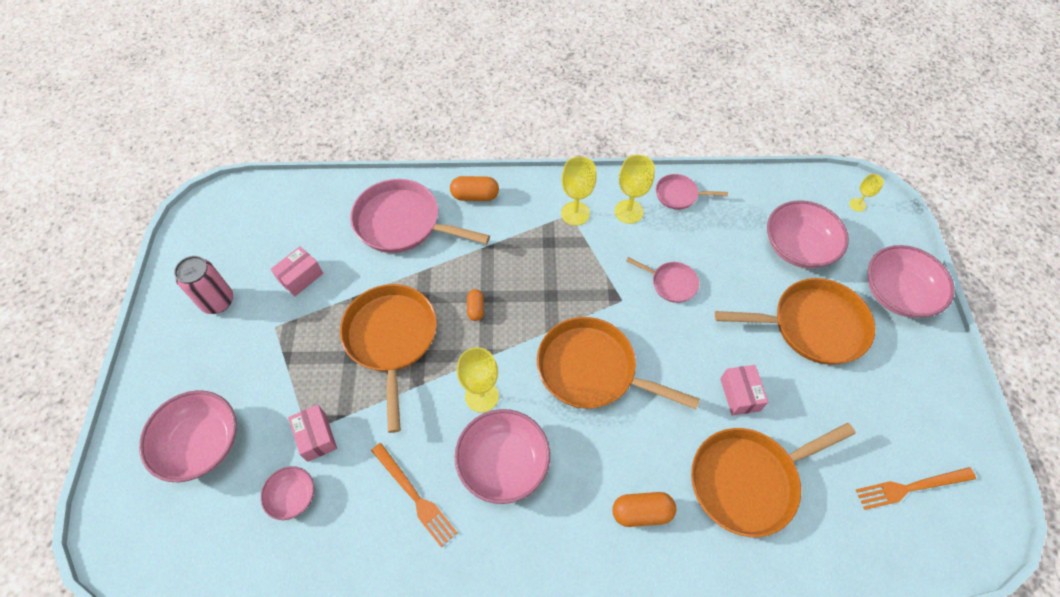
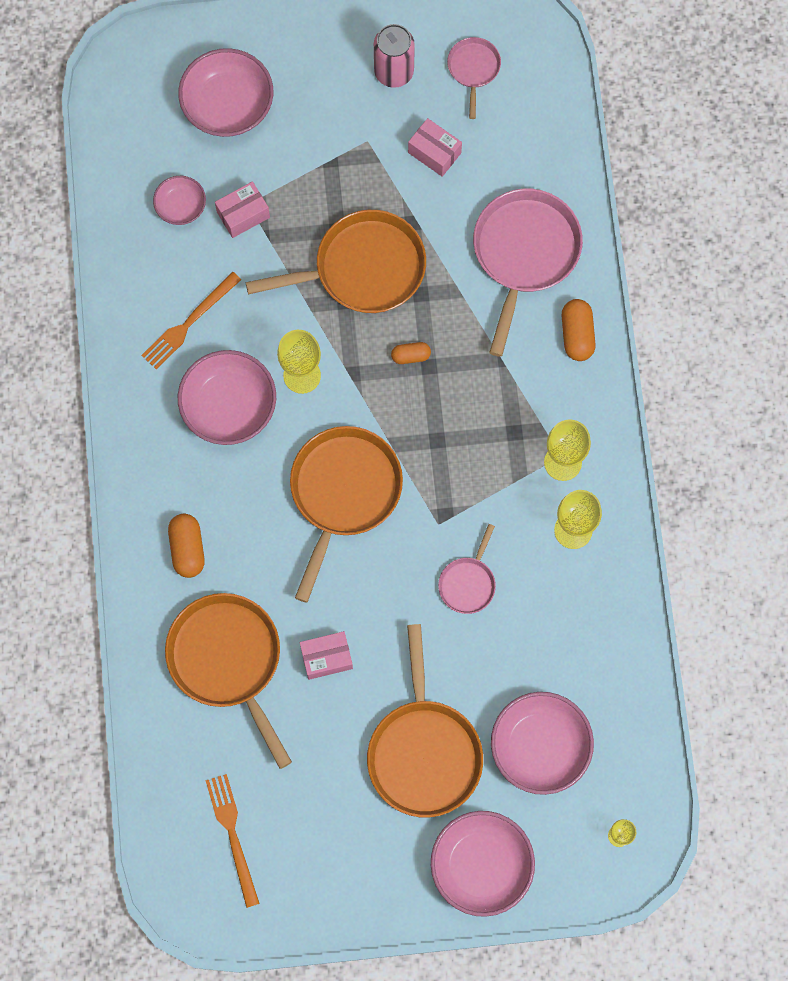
camera: 85 degrees right, 15 degrees up
pink pan [656,174,728,210] -> pink pan moved to [447,37,501,119]

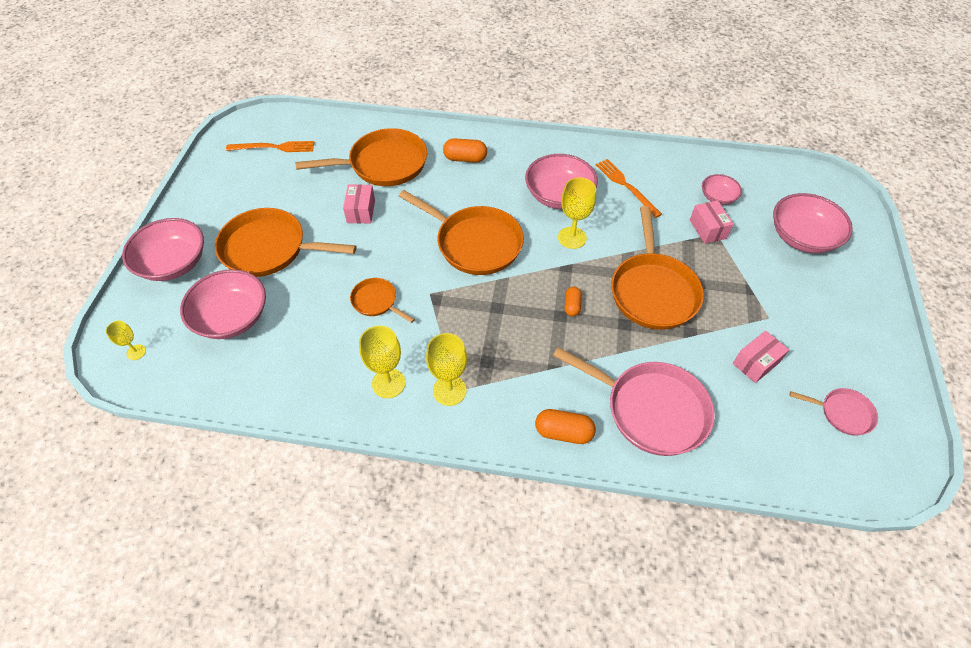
camera: 105 degrees right, 20 degrees down
pink can [374,24,415,88] -> none
pink pan [438,524,496,614] -> orange pan [350,278,415,323]

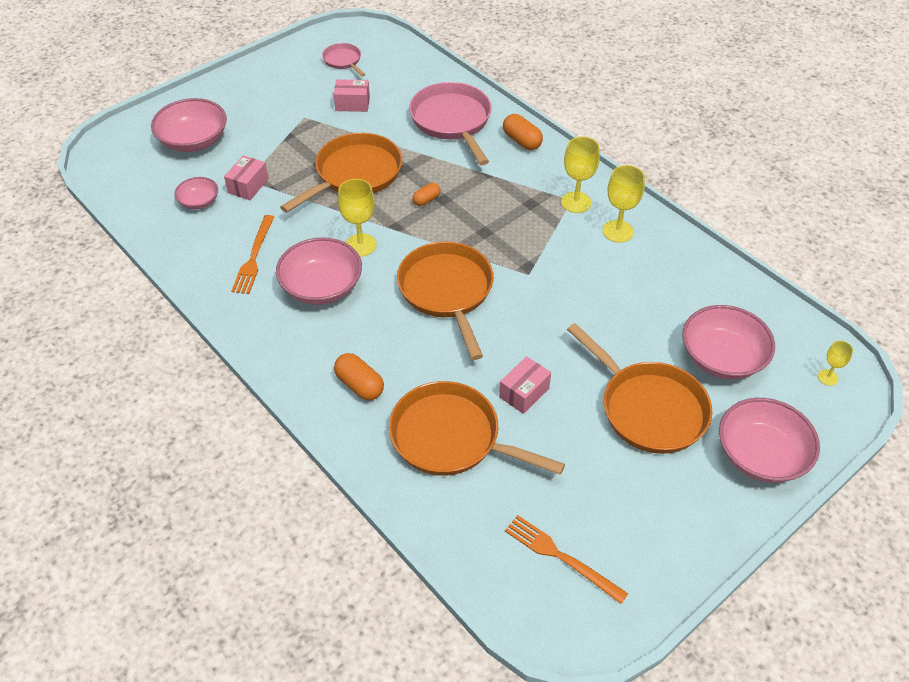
camera: 140 degrees left, 5 degrees down
orange pan [350,278,415,323] -> none

